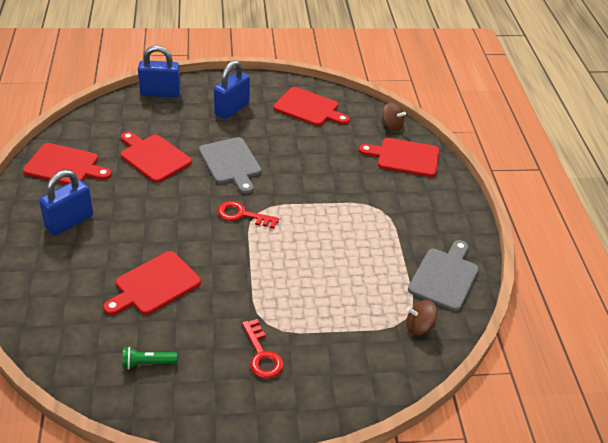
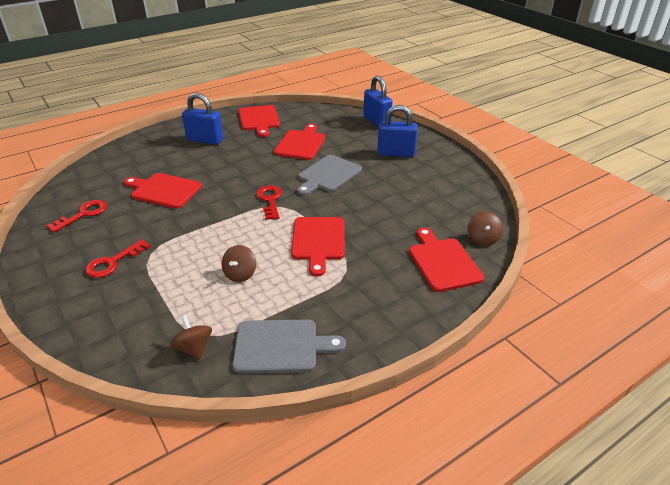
camera: 65 degrees right, 5 degrees down
green flashlight [123,347,177,370] -> red key [46,200,107,232]
red cutting board [274,87,350,126] -> red cutting board moved to [291,217,345,277]
none -> brown spinning top [221,245,256,282]

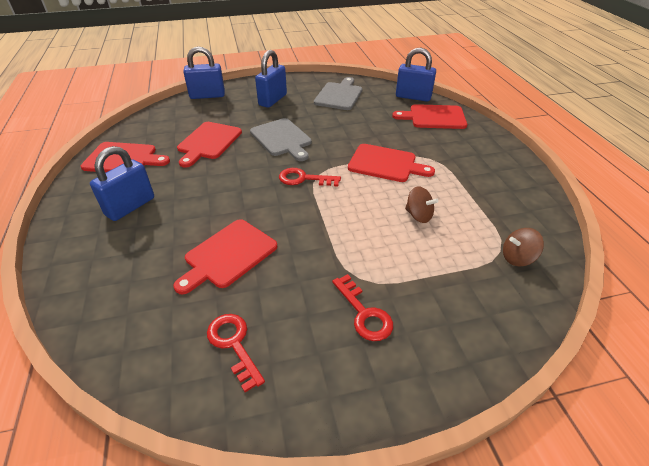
camera: 70 degrees left, 5 degrees up
grey cutting board [232,319,346,373] -> grey cutting board moved to [314,77,363,110]
red cutting board [274,124,325,160] -> red cutting board turned 105 degrees counterclockwise [177,122,242,168]
brown spinning top [468,212,503,246] -> blue padlock [396,48,436,101]

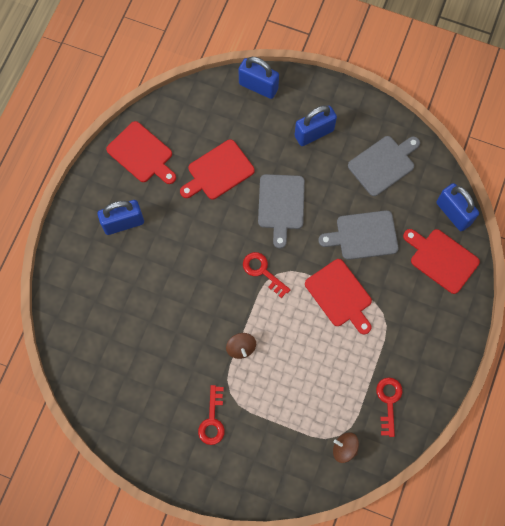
camera: 35 degrees right, 30 degrees up
red cutting board [173,219,277,294] -> none
red key [207,314,265,392] -> red key moved to [376,377,403,437]
brown spinning top [405,186,439,223] -> brown spinning top moved to [226,333,256,359]
none -> grey cutting board [319,210,399,260]

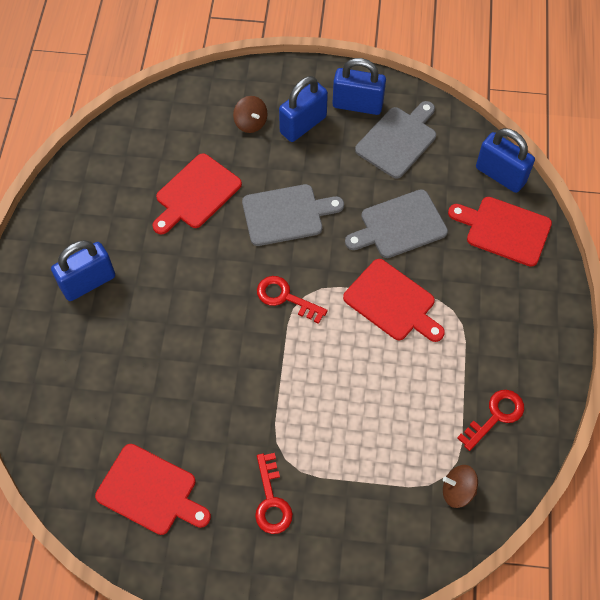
camera: 15 degrees left, 10 degrees down
red cutting board [106,121,176,184] -> red cutting board moved to [95,444,211,535]
brown spinning top [226,333,256,359] -> brown spinning top moved to [233,96,267,133]
blue padlock [238,57,279,99] -> blue padlock moved to [333,58,386,115]
grey cutting board [258,174,305,248] -> grey cutting board turned 90 degrees counterclockwise [242,184,344,246]
red key [376,377,403,437] -> red key turned 60 degrees clockwise [457,390,524,451]

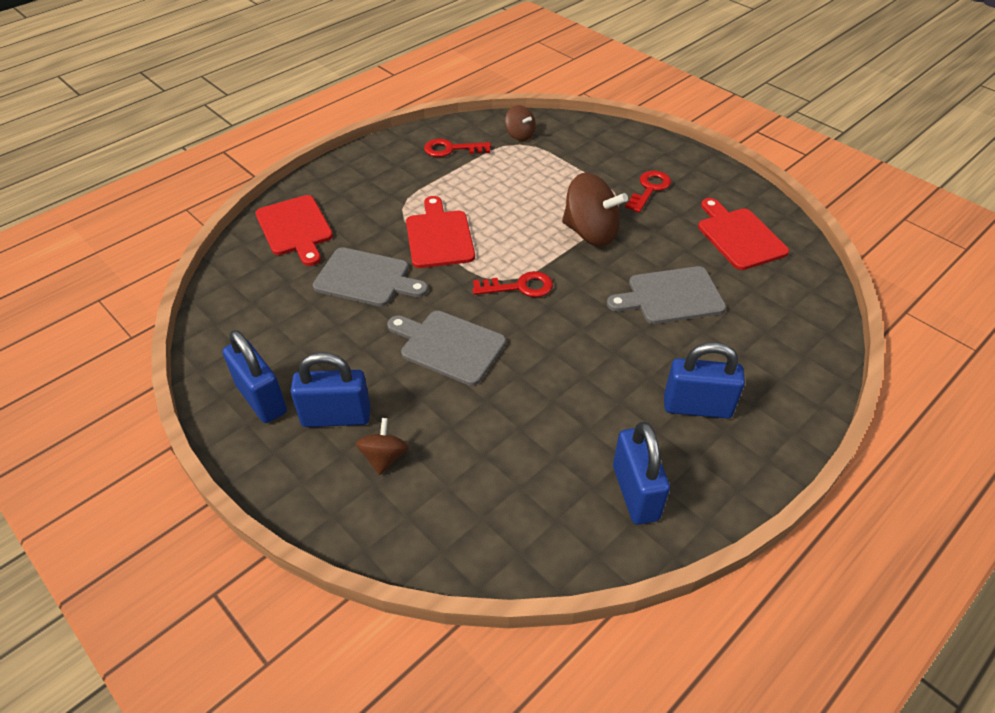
camera: 140 degrees left, 15 degrees down
red cutting board [152,153,242,234] -> none
red key [257,276,328,324] -> red key turned 75 degrees counterclockwise [473,271,553,297]
grey cutting board [355,101,436,178] -> grey cutting board moved to [607,266,726,324]
blue padlock [476,128,535,193] -> blue padlock moved to [613,422,670,525]
none -> brown spinning top [562,173,628,246]

